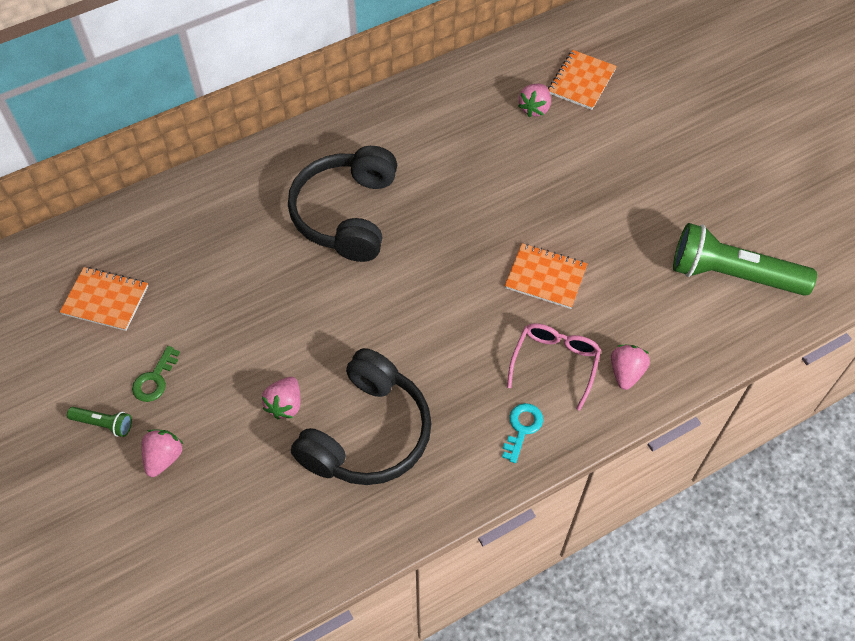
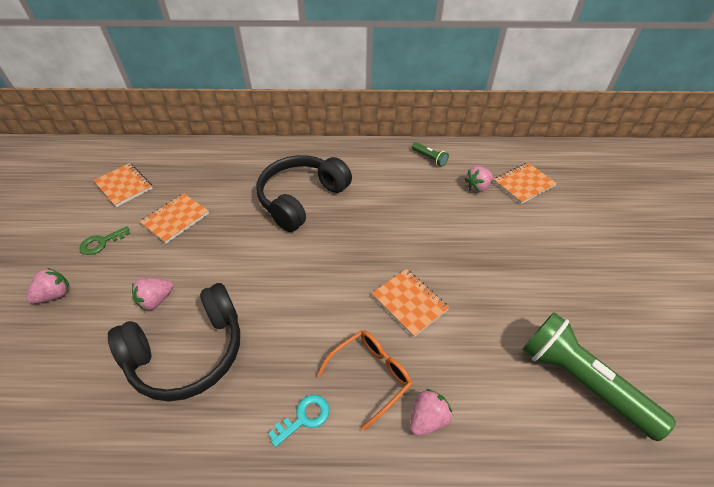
camera: 30 degrees right, 10 degrees down
green flashlight [67,407,132,437] -> green flashlight moved to [412,142,449,167]
pink glasses [507,323,601,411] -> orange glasses [317,330,412,431]
none -> orange notebook [140,193,209,243]

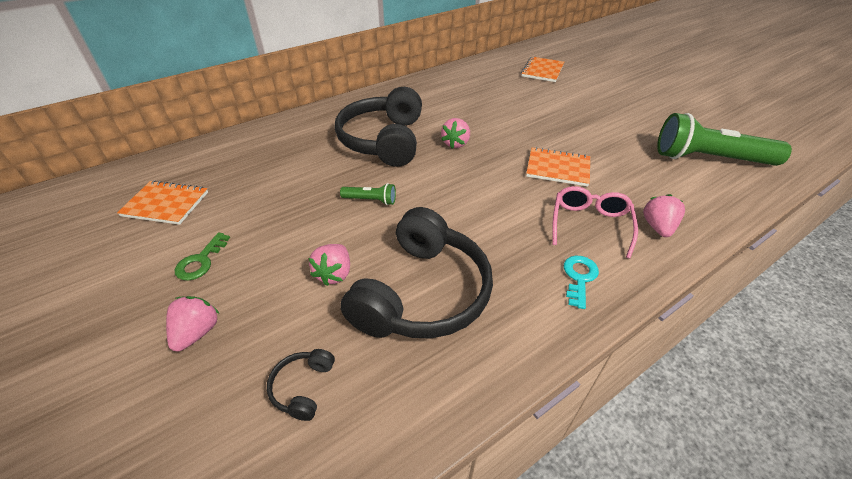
camera: 35 degrees left, 5 degrees down
orange notebook [140,193,209,243] -> none
orange glasses [317,330,412,431] -> pink glasses [552,186,638,259]
green flashlight [412,142,449,167] -> green flashlight moved to [340,183,396,205]
pink strawberry [464,166,493,193] -> pink strawberry moved to [441,118,470,148]
none -> black headphones [267,349,335,421]

